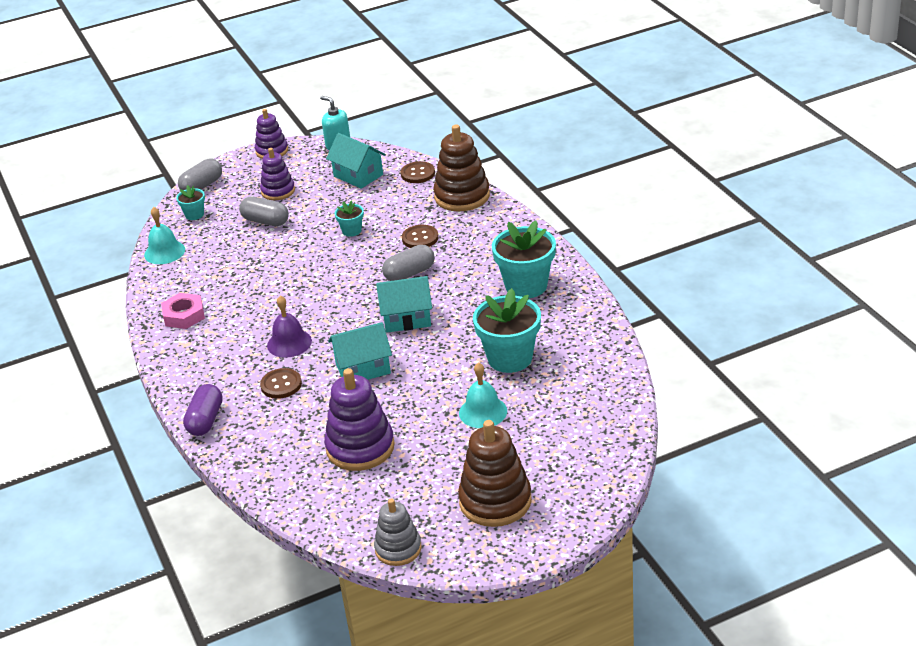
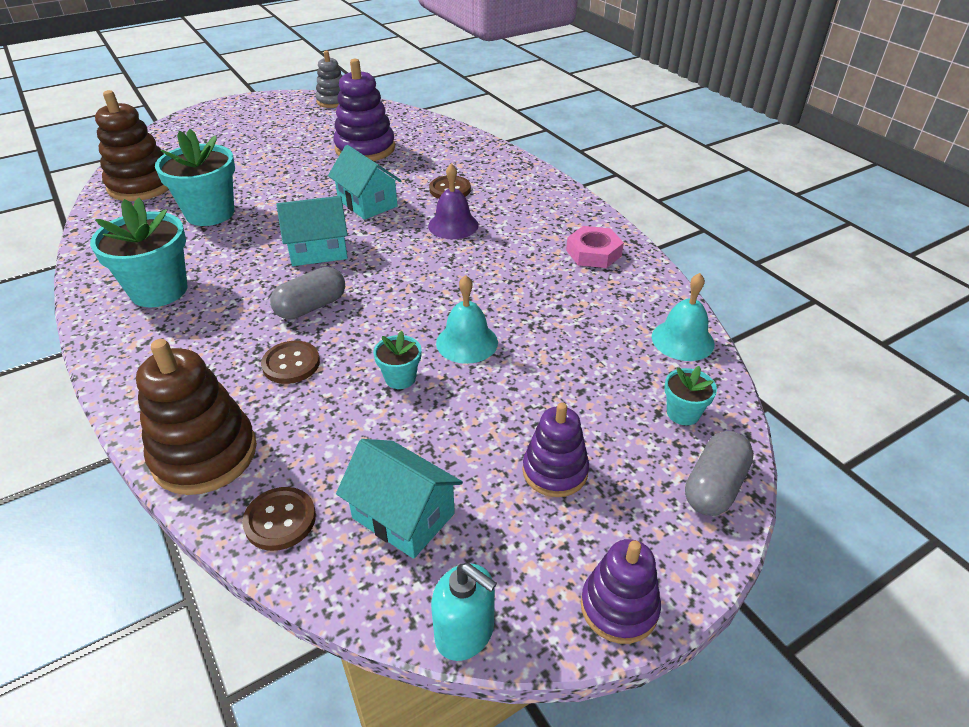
camera: 170 degrees right, 5 degrees up
purple capsule [183,384,223,436] -> none
grey capsule [239,197,289,226] -> none
turquoise house [328,322,392,380] -> turquoise house turned 75 degrees clockwise [328,145,401,220]
brown stacking toy [458,420,532,527] -> brown stacking toy moved to [95,90,169,201]
turquoise bell [459,362,507,428] -> turquoise bell moved to [436,275,498,364]

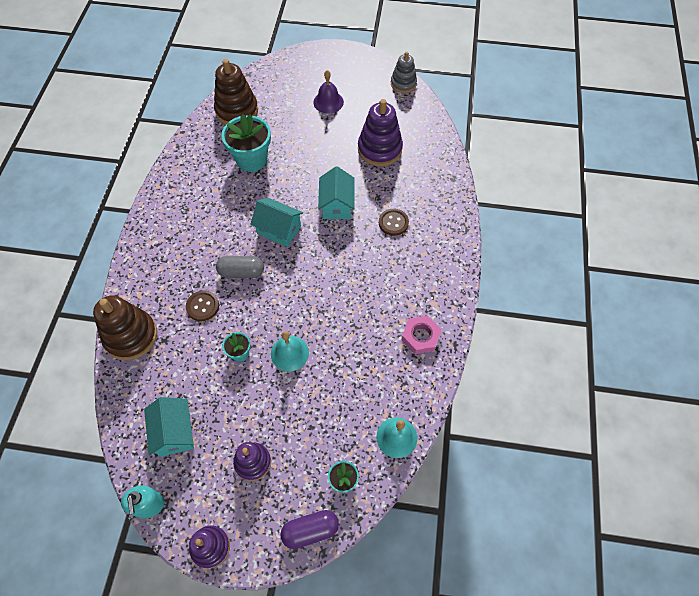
camera: 40 degrees right, 20 degrees up
turquoise flower pot [90,198,188,307] -> none
brown button [243,487,316,551] -> none
purple bell [428,164,479,239] -> purple bell moved to [313,70,344,114]
grey capsule [685,431,754,516] -> purple capsule [280,510,339,549]

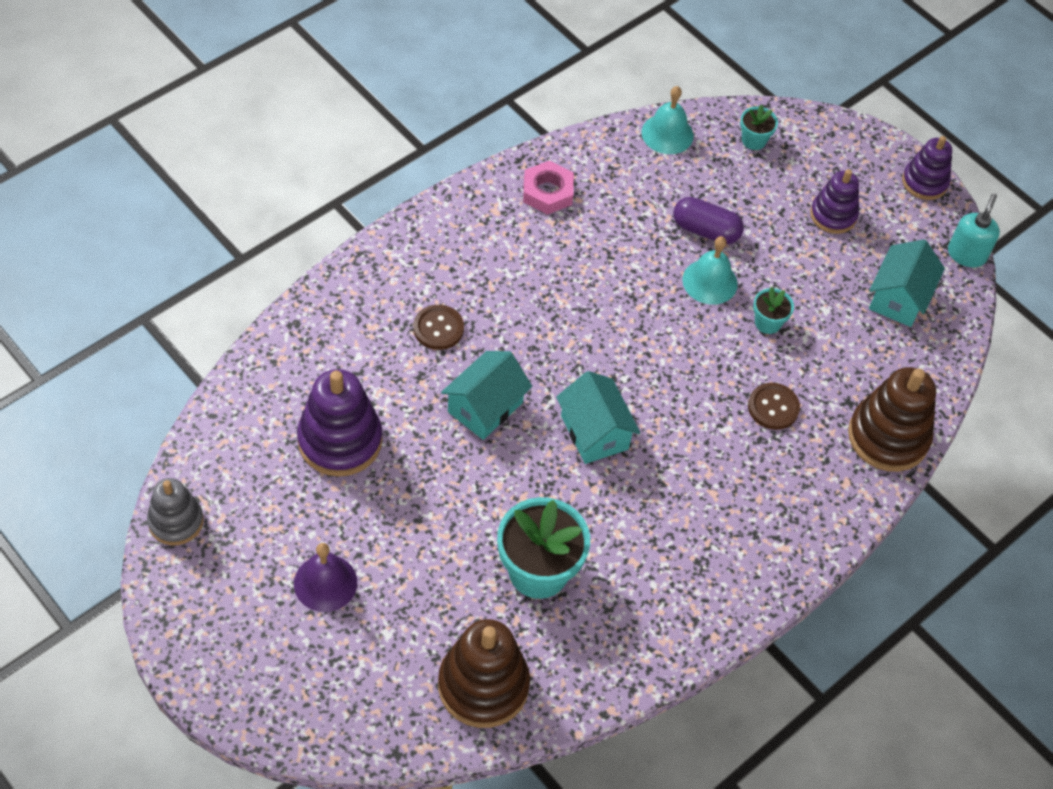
camera: 145 degrees left, 5 degrees down
grey capsule [216,256,264,278] -> none
purple capsule [280,510,339,549] -> purple capsule moved to [673,197,744,244]

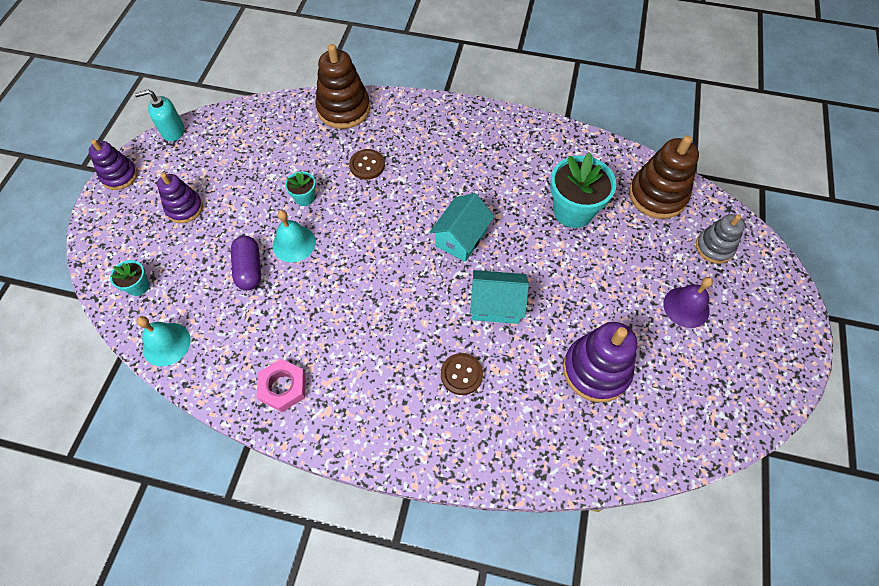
camera: 120 degrees left, 5 degrees up
grey stacking toy [147,478,204,545] -> grey stacking toy moved to [696,214,745,264]
turquoise house [869,239,945,327] -> none

